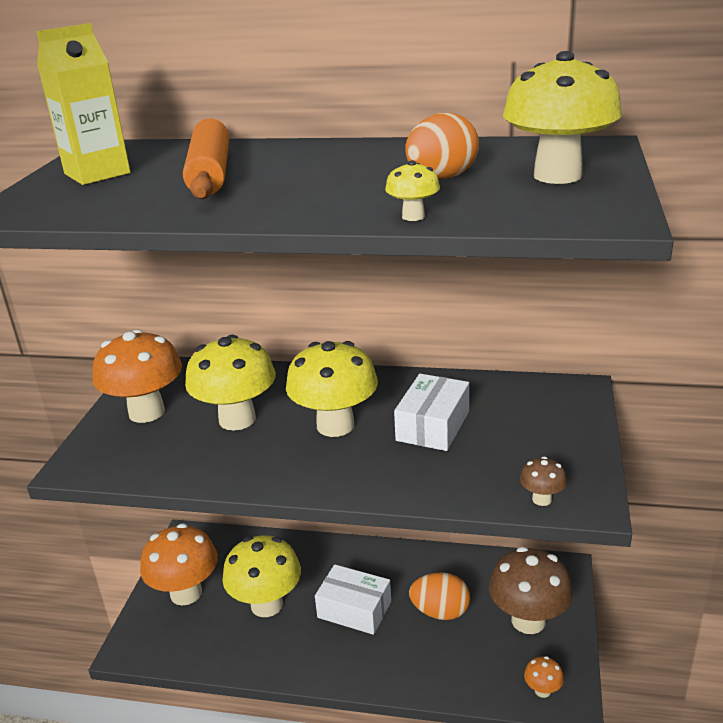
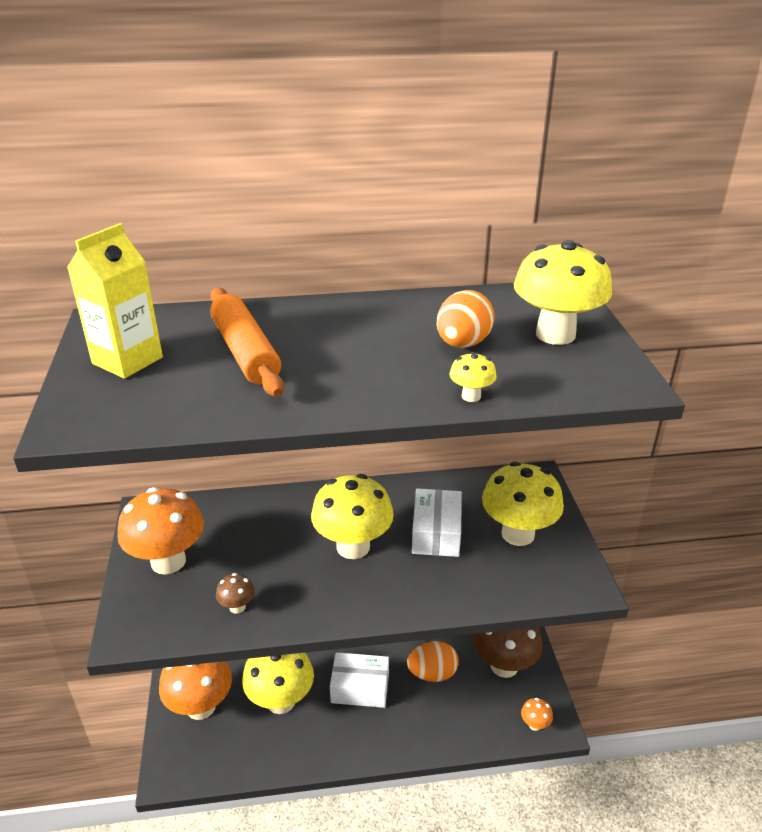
camera: 20 degrees left, 5 degrees up
yellow mushroom [185,335,276,431] -> yellow mushroom moved to [482,462,564,546]
brown mushroom [520,457,567,506] -> brown mushroom moved to [216,573,255,614]

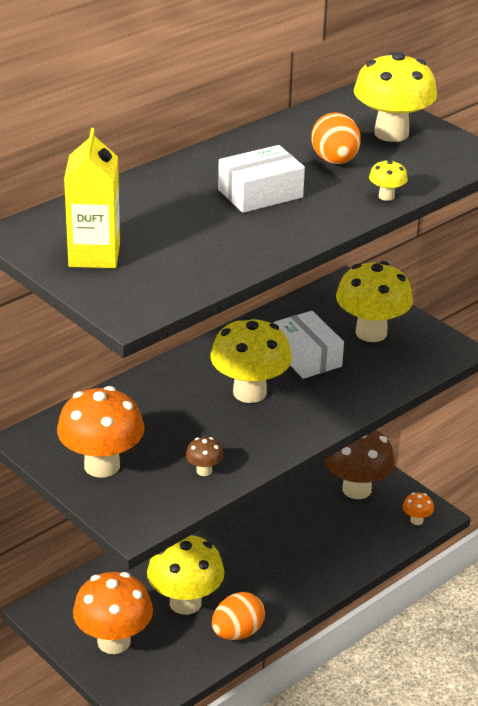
camera: 35 degrees left, 0 degrees up
orange rolling pin [210,288,284,397] -> none
white box [330,652,389,708] -> white box moved to [218,145,305,213]
orange egg [407,641,459,682] -> orange egg moved to [212,592,265,640]

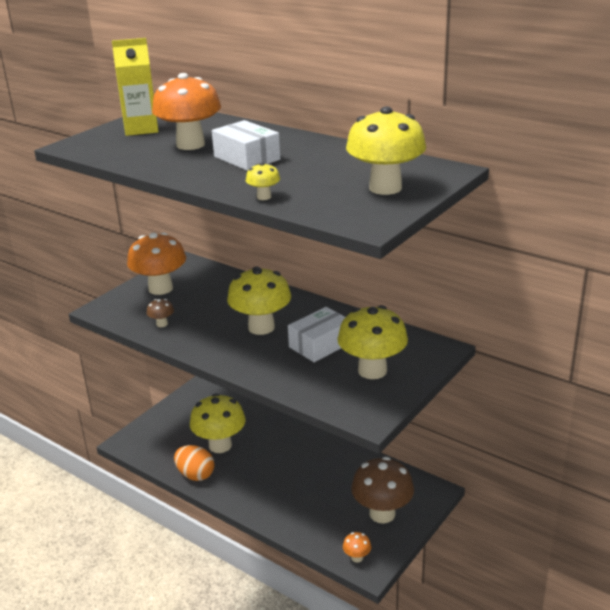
camera: 80 degrees right, 5 degrees down
orange mushroom [73,572,153,654] -> orange mushroom moved to [152,73,221,150]
orange egg [311,112,361,164] -> none

